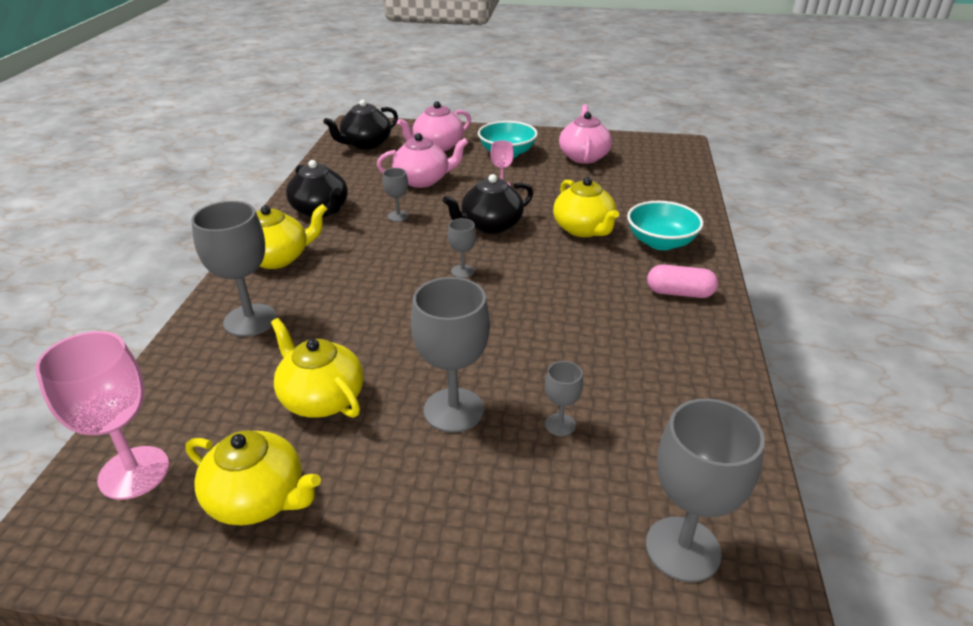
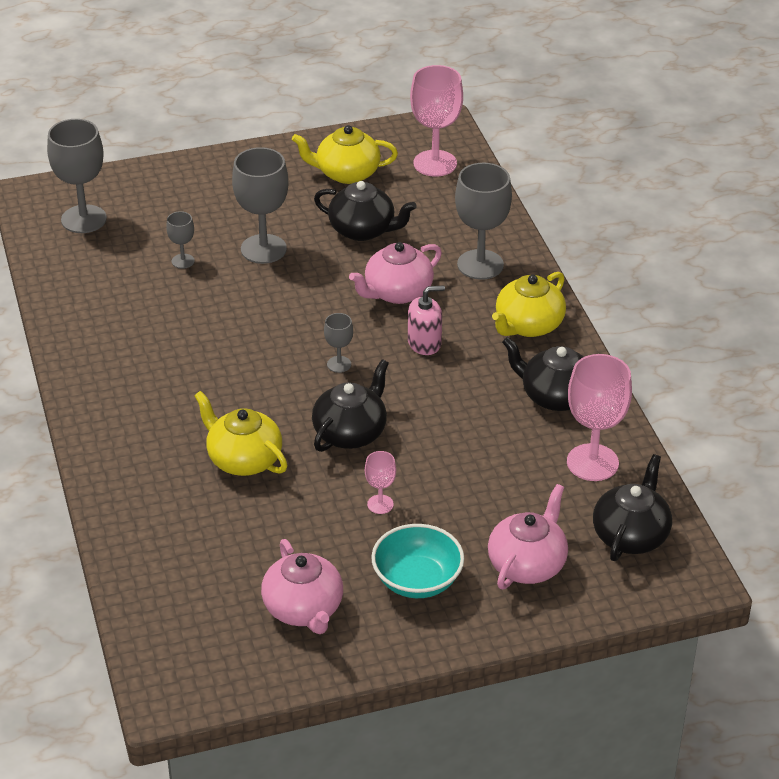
camera: 155 degrees right, 5 degrees up
yellow teapot [271,318,364,418] -> black teapot [314,181,416,241]
pink teapot [377,133,468,188] -> pink teapot moved to [349,242,442,304]
grey goblet [383,168,409,222] -> none
turquoise bowl [627,201,704,250] -> none
pink capsule [647,264,718,298] -> none
none -> pink soap dispenser [408,285,445,355]
none -> pink goblet [567,354,632,481]

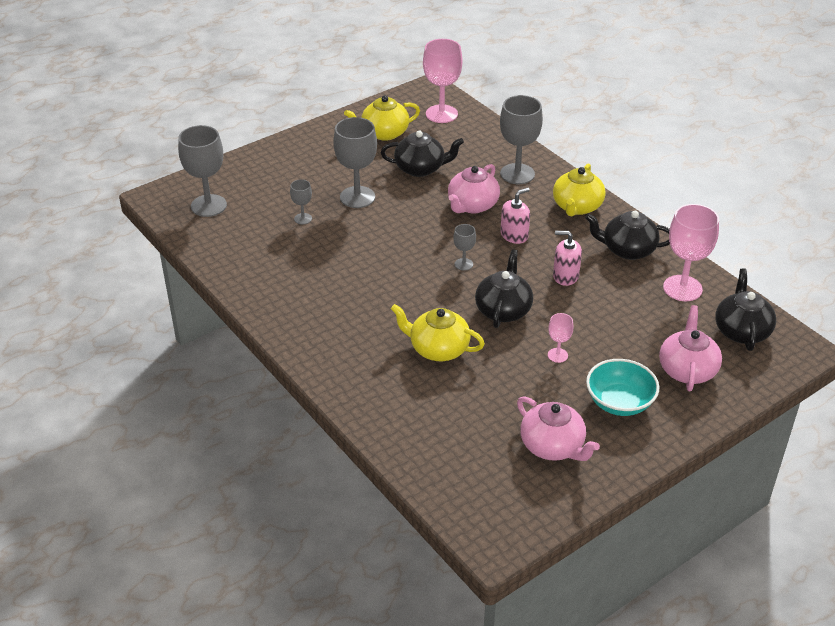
camera: 20 degrees left, 0 degrees up
none -> pink soap dispenser [553,231,582,286]

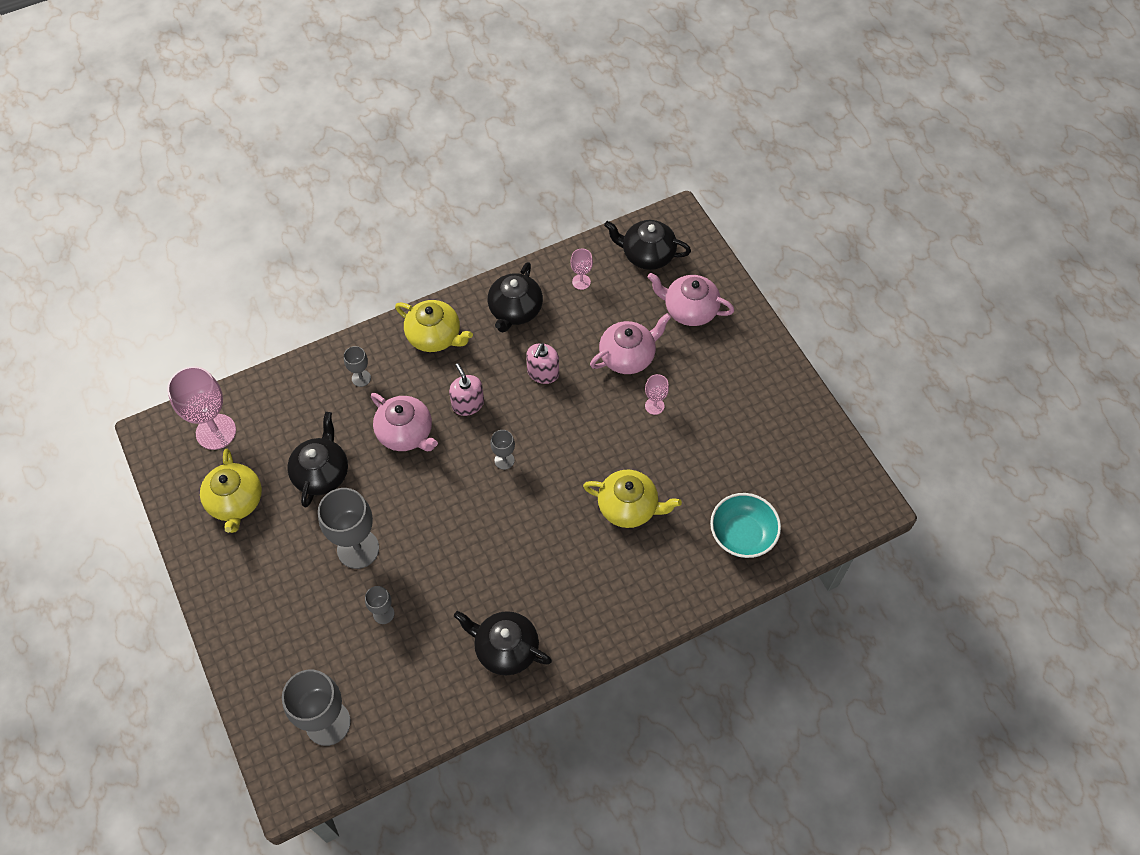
camera: 80 degrees left, 20 degrees up
yellow teapot [391,304,485,361] -> yellow teapot turned 105 degrees counterclockwise [583,470,682,528]
black teapot [475,249,533,328] -> black teapot moved to [454,611,552,675]
grey goblet [500,95,543,184] -> grey goblet [344,346,371,387], size x0.50
pink teapot [517,396,600,461] -> pink teapot moved to [590,313,671,374]
turquoise bowl [586,359,659,416] -> turquoise bowl moved to [710,493,781,558]
pink goblet [663,204,719,301] -> pink goblet [570,249,593,290], size x0.50

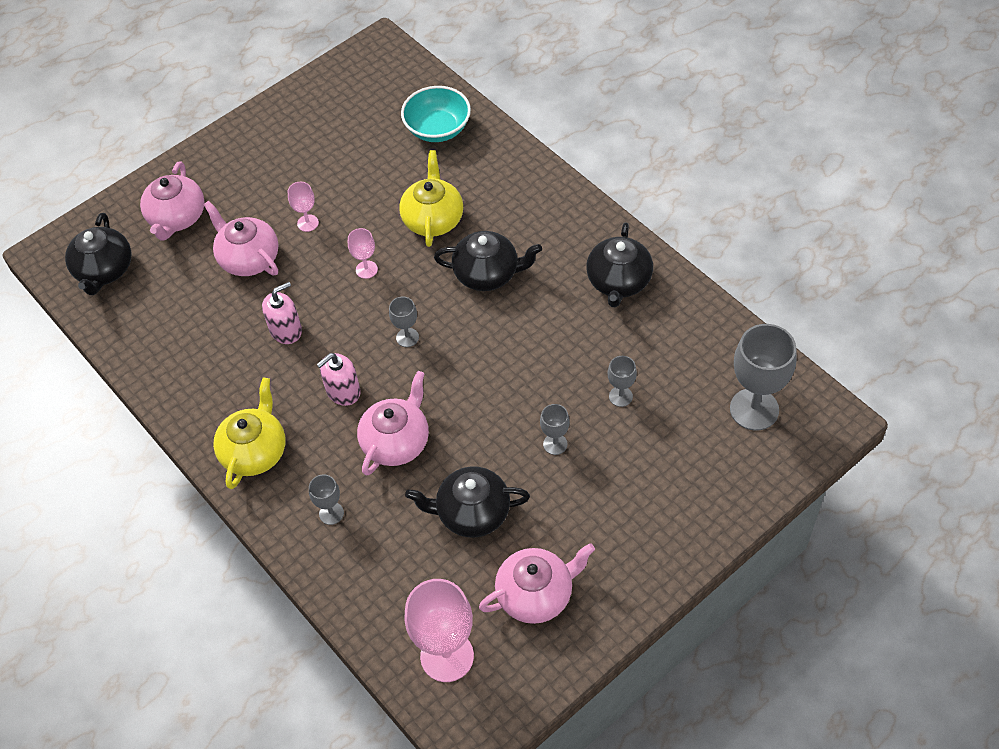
camera: 100 degrees left, 5 degrees down
yellow teapot [200,449,262,533] -> pink teapot [479,543,595,624]
grey goblet [318,488,379,569] -> grey goblet [540,404,570,455], size x0.50
black teapot [488,262,543,332] -> black teapot moved to [434,231,542,291]
pink soap dispenser [526,343,559,384] -> pink soap dispenser turned 45 degrees counterclockwise [262,282,302,344]
pink goblet [570,249,593,290] -> pink goblet moved to [348,228,378,279]

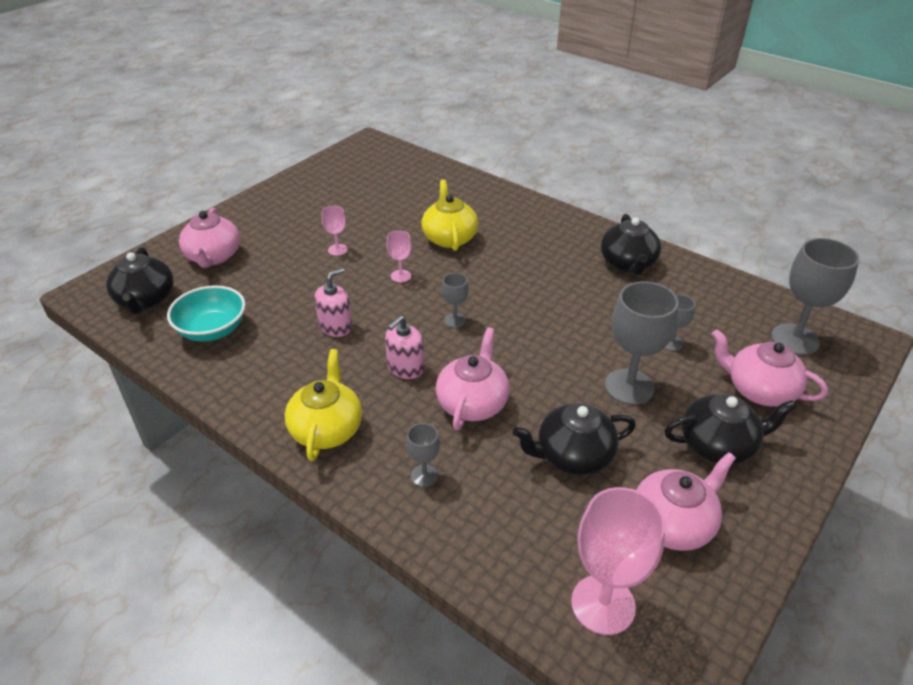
camera: 15 degrees left, 15 degrees down
pink teapot [204,201,279,276] -> pink teapot moved to [712,329,828,407]
turquoise bowl [401,86,471,142] -> turquoise bowl moved to [167,285,246,342]
black teapot [434,231,542,291] -> black teapot moved to [664,394,797,464]
grey goblet [540,404,570,455] -> grey goblet [605,281,678,405], size x2.02

